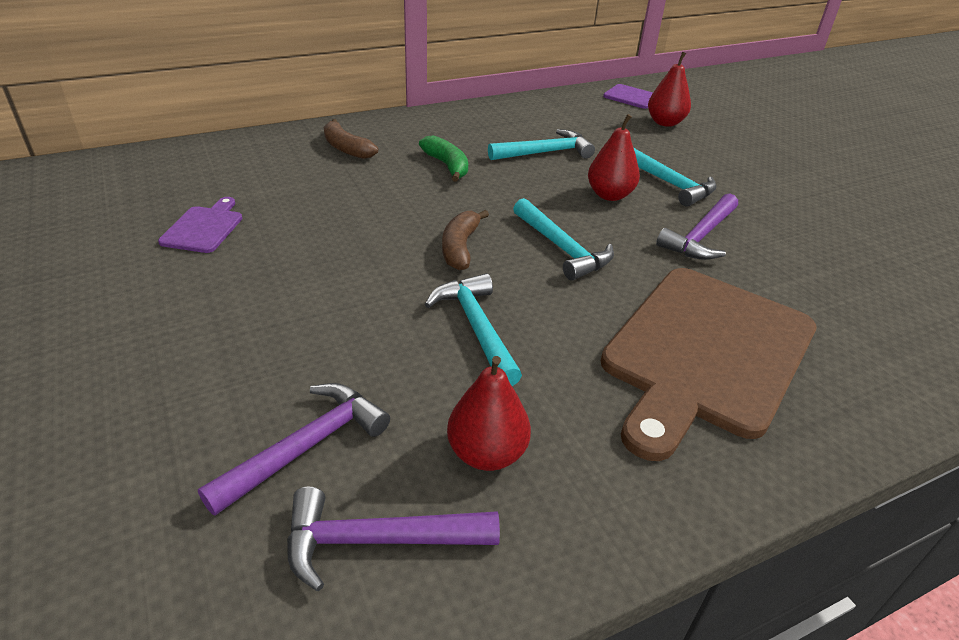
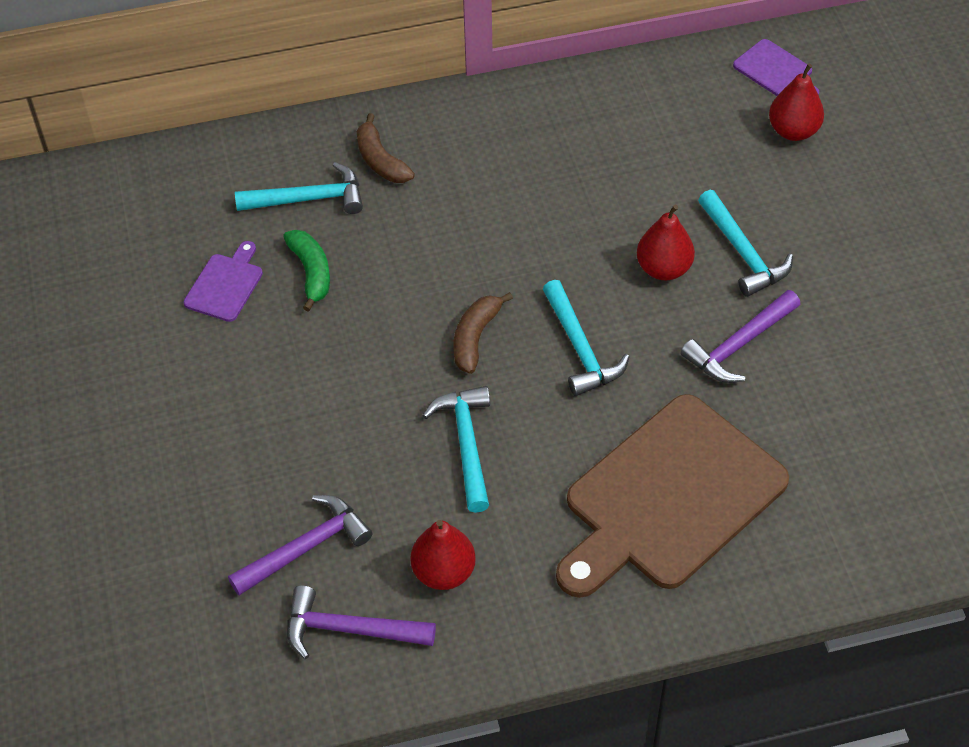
camera: 15 degrees right, 15 degrees up
green banana [419,135,468,182] -> green banana moved to [283,230,330,312]
turquoise hammer [488,129,595,160] -> turquoise hammer moved to [235,162,363,214]

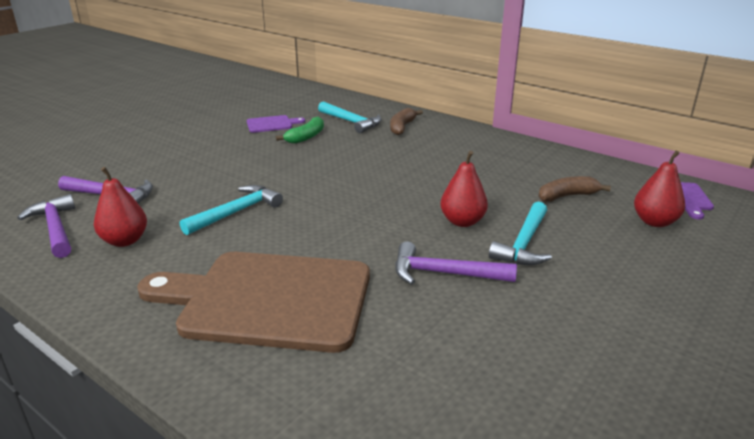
camera: 50 degrees right, 25 degrees down
brown banana [453,292,513,374] -> brown banana moved to [538,176,611,202]
turquoise hammer [543,280,629,396] -> none

